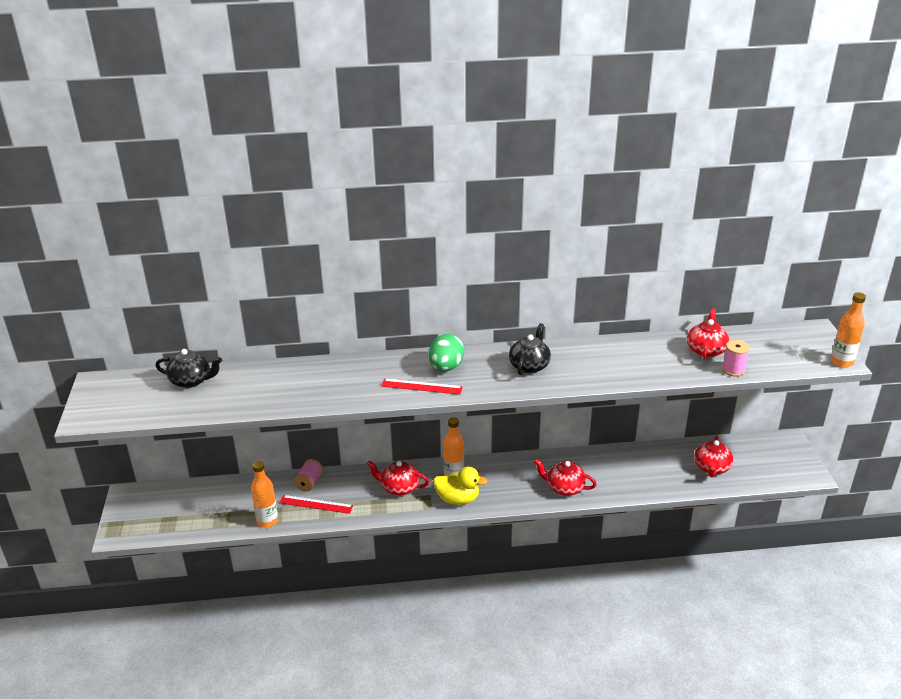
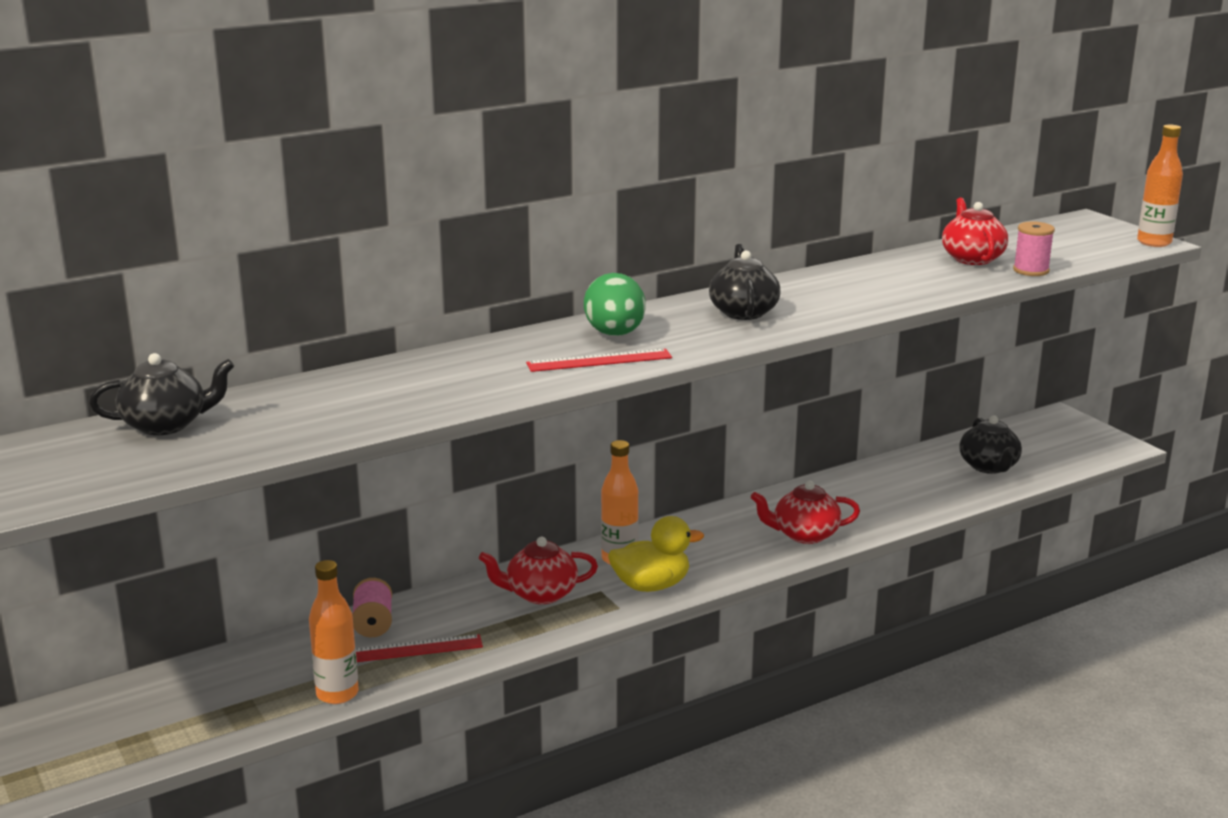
camera: 25 degrees left, 10 degrees down
red teapot [694,435,733,477] -> black teapot [960,415,1022,474]

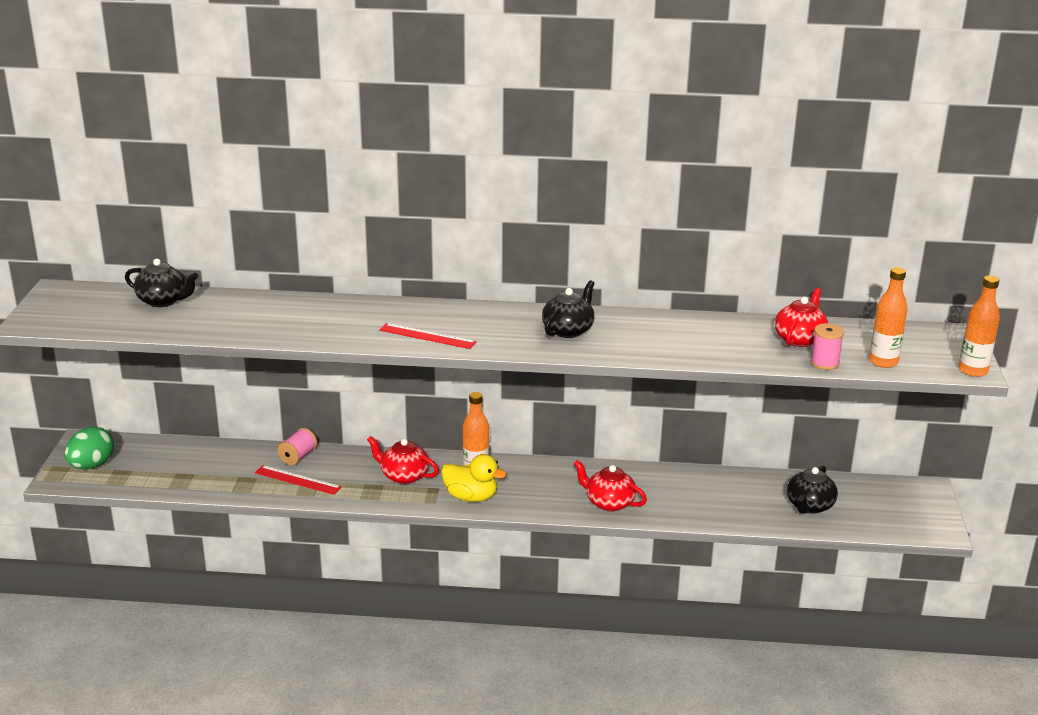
camera: 35 degrees right, 5 degrees up
orange bottle [309,560,359,704] -> orange bottle moved to [869,267,908,368]
green egg [584,273,646,336] -> green egg moved to [65,427,114,469]

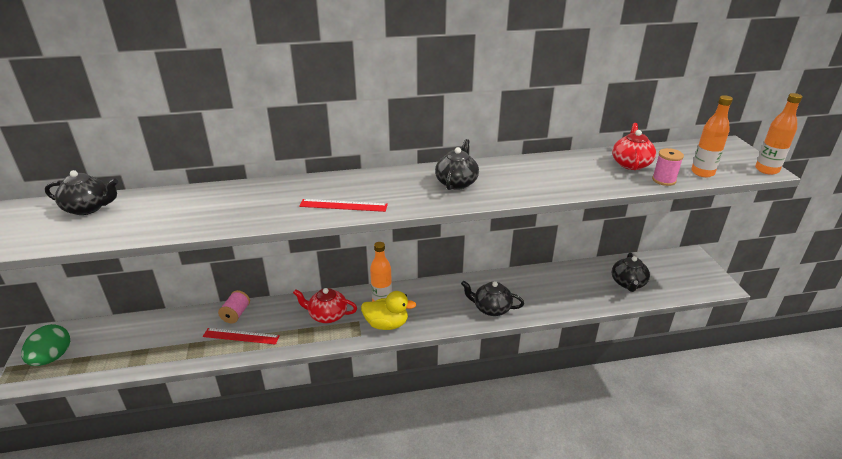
camera: 15 degrees left, 5 degrees up
red teapot [573,460,647,512] -> black teapot [461,280,524,316]

